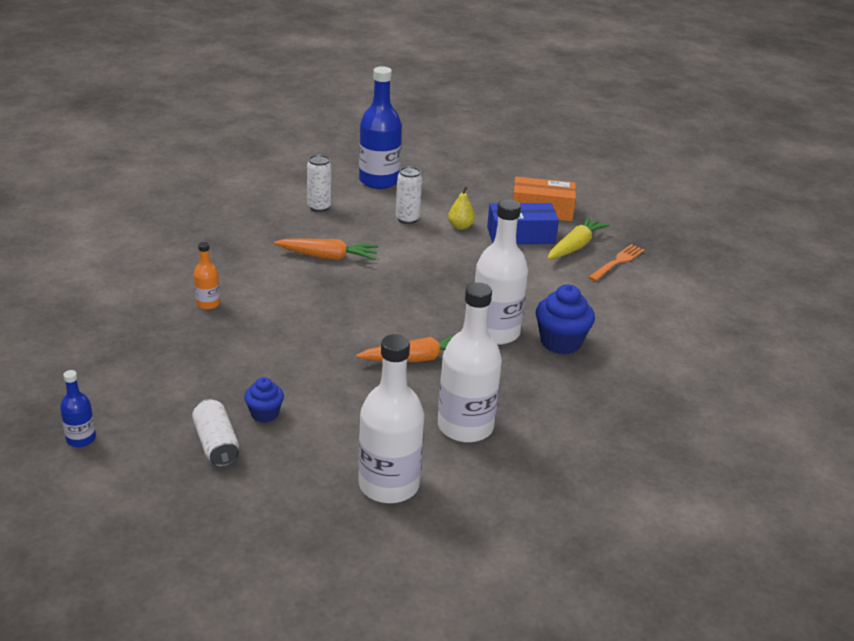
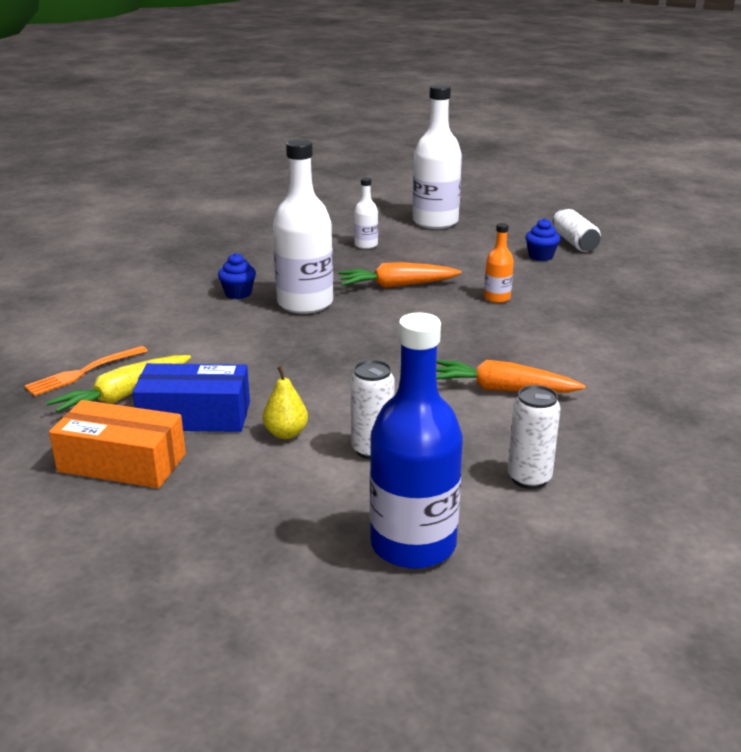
camera: 170 degrees left, 5 degrees down
blue bottle [60,370,96,447] -> none
orange bottle [194,242,220,310] -> orange bottle moved to [484,223,514,303]
white bottle [438,282,502,443] -> white bottle [354,178,378,249], size x0.48
blue cupcake [536,284,595,354] -> blue cupcake [218,253,256,299], size x0.59

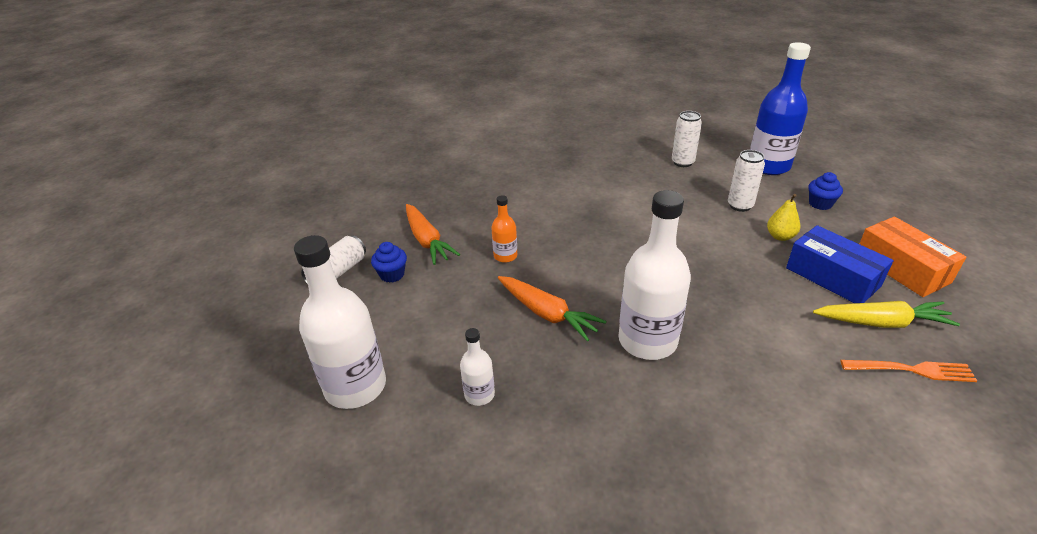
camera: 130 degrees left, 10 degrees up
blue cupcake [218,253,256,299] -> blue cupcake moved to [808,172,843,210]
orange carrot [436,360,586,393] -> orange carrot moved to [406,204,460,265]

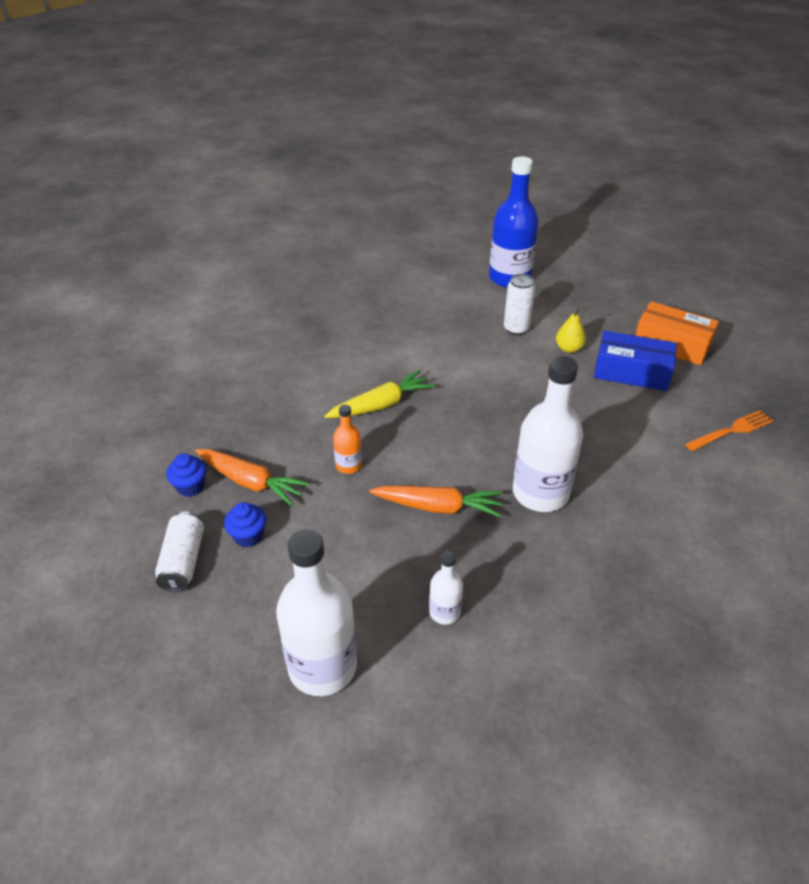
camera: 35 degrees left, 5 degrees up
white can [672,111,702,167] -> none
blue cupcake [808,172,843,210] -> blue cupcake moved to [166,453,207,497]
yellow carrot [813,301,960,328] -> yellow carrot moved to [325,370,435,418]

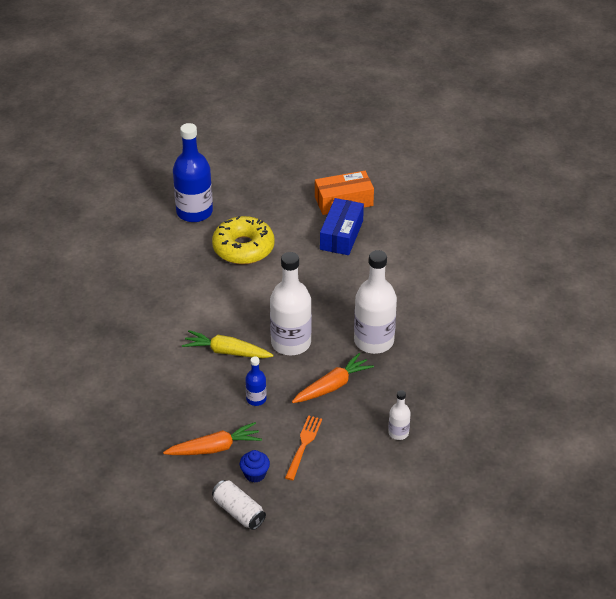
camera: 45 degrees left, 0 degrees up
blue cupcake [166,453,207,497] -> none
white bottle [276,529,357,696] -> white bottle moved to [270,252,312,355]
yellow carrot [325,370,435,418] -> yellow carrot turned 90 degrees counterclockwise [182,330,273,358]
orange bottle [333,405,362,474] -> blue bottle [245,357,267,406]
white can [504,274,535,335] -> yellow donut [212,216,275,264]
yellow pear [556,308,586,353] -> none
blue box [594,331,677,391] -> blue box turned 45 degrees counterclockwise [320,198,364,255]
orange fork [685,410,773,451] -> orange fork moved to [285,415,322,480]

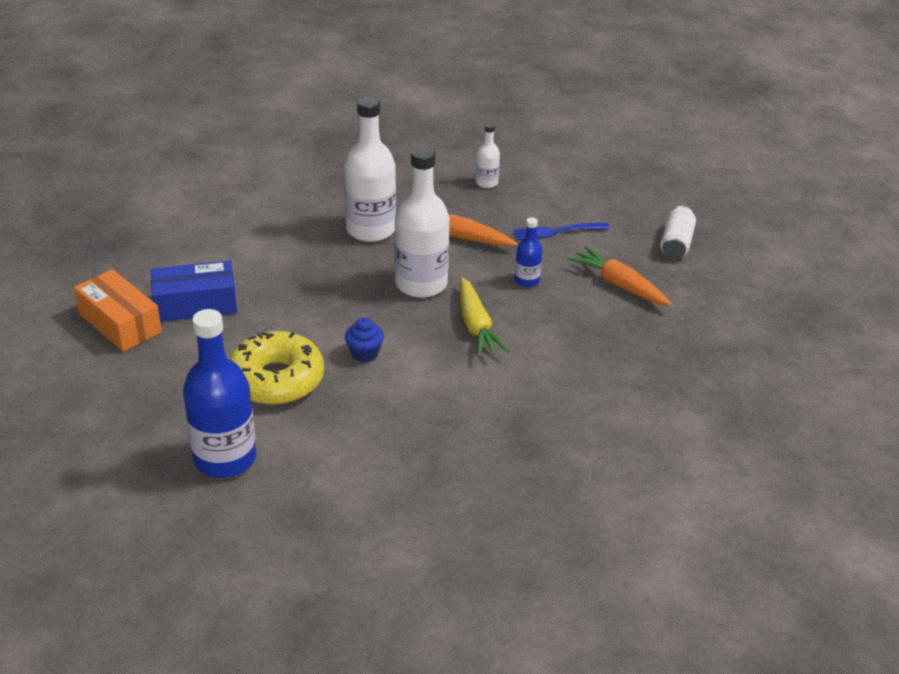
camera: 120 degrees left, 5 degrees down
blue cupcake [240,450,270,483] -> blue cupcake moved to [345,317,384,362]
orange fork [285,415,322,480] -> blue fork [513,222,610,240]

